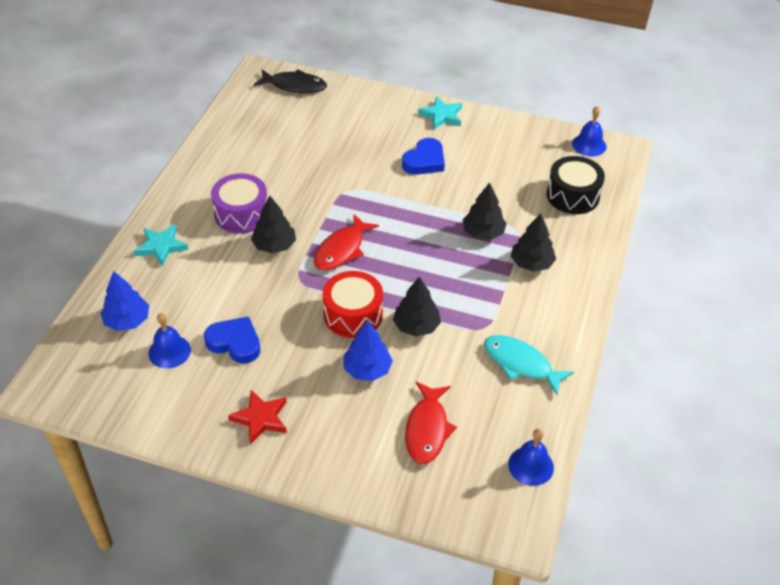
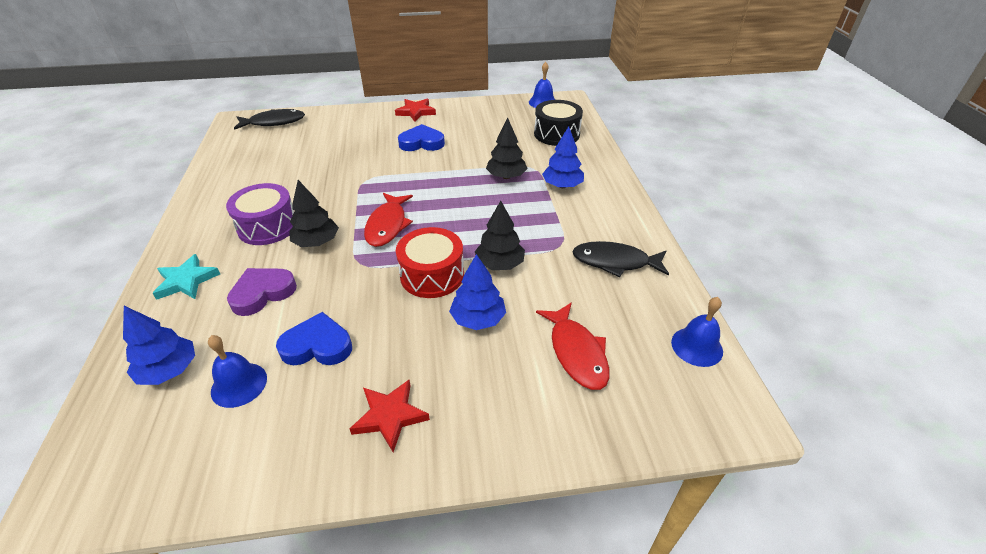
camera: 25 degrees left, 5 degrees down
blue heart [402,138,445,175] -> blue heart turned 105 degrees counterclockwise [398,124,445,151]
turquoise star [418,96,462,130] -> red star [395,99,436,122]
turquoise fish [484,335,574,395] -> black fish [572,241,669,278]
black tree [511,213,556,272] -> blue tree [542,126,584,188]
none -> purple heart [227,268,297,316]

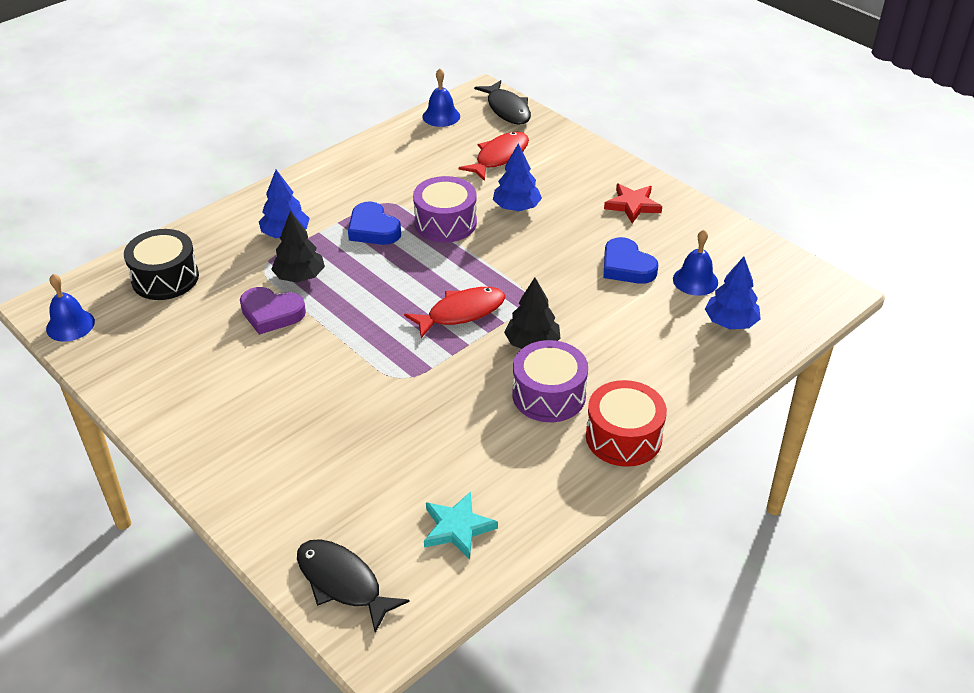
camera: 125 degrees left, 0 degrees up
turquoise star [152,254,220,300] -> turquoise star moved to [424,491,498,560]
purple heart [227,268,297,316] -> purple heart moved to [240,287,306,335]
red star [395,99,436,122] -> none
red drum [396,227,464,298] -> red drum moved to [586,380,667,467]
blue heart [398,124,445,151] -> blue heart moved to [348,201,401,245]
black tree [475,201,525,270] -> purple drum [413,176,477,242]
black fish [572,241,669,278] -> black fish moved to [474,80,531,125]

